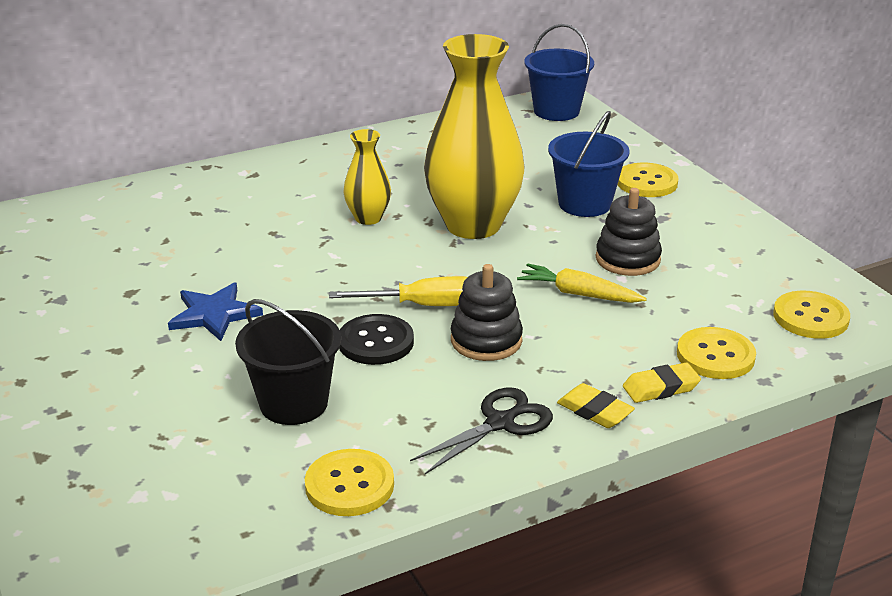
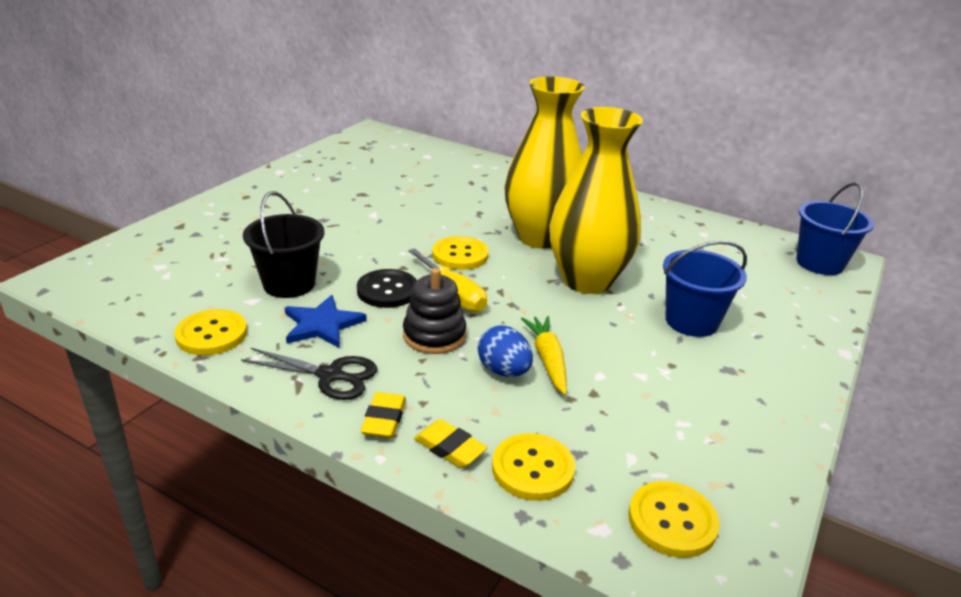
camera: 55 degrees right, 0 degrees up
blue star [168,283,263,341] -> blue star moved to [285,295,367,348]
yellow vase [343,129,391,225] -> yellow vase [504,76,585,249], size x2.06
black stacking toy [596,188,662,276] -> none
yellow button [618,163,679,197] -> yellow button moved to [432,236,489,270]
none -> blue egg [478,325,533,377]

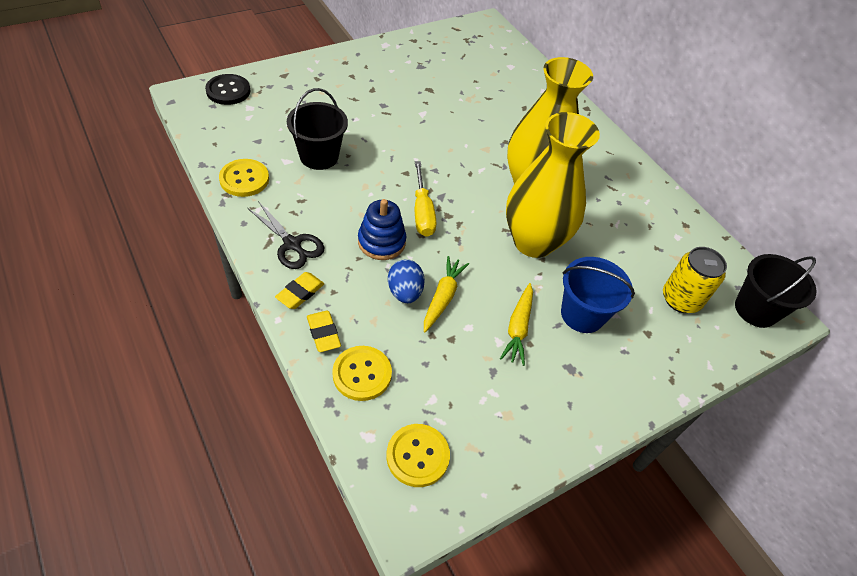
camera: 25 degrees right, 20 degrees up
blue star [285,295,367,348] -> none
black button [357,269,417,308] -> black button moved to [205,74,250,105]
black stacking toy [403,268,466,354] -> blue stacking toy [358,199,406,260]
yellow button [432,236,489,270] -> none
blue bucket [796,183,874,275] -> black bucket [735,254,817,328]
none -> yellow carrot [500,283,533,366]
none -> yellow can [663,247,727,313]

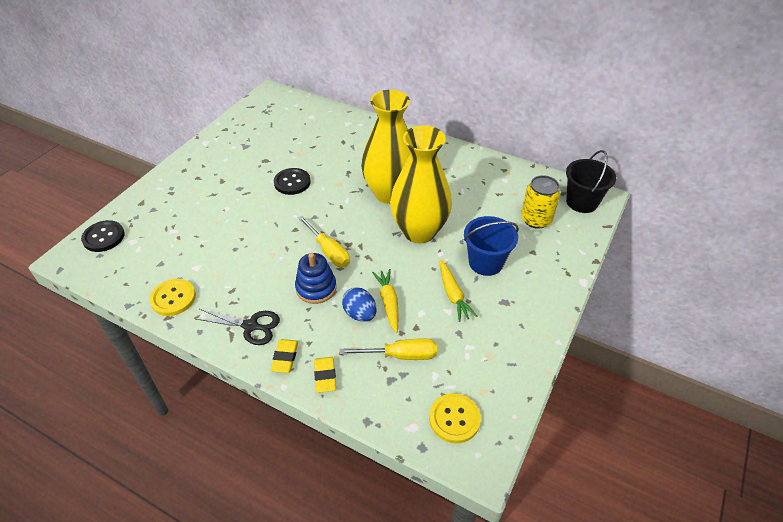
camera: 25 degrees left, 5 degrees down
black bucket [287,88,348,170] -> none
yellow eraser [307,311,341,352] -> yellow eraser turned 45 degrees clockwise [314,357,336,393]
yellow button [332,346,392,401] -> none
none -> black button [274,168,311,195]
none -> yellow screwdriver [339,338,437,360]

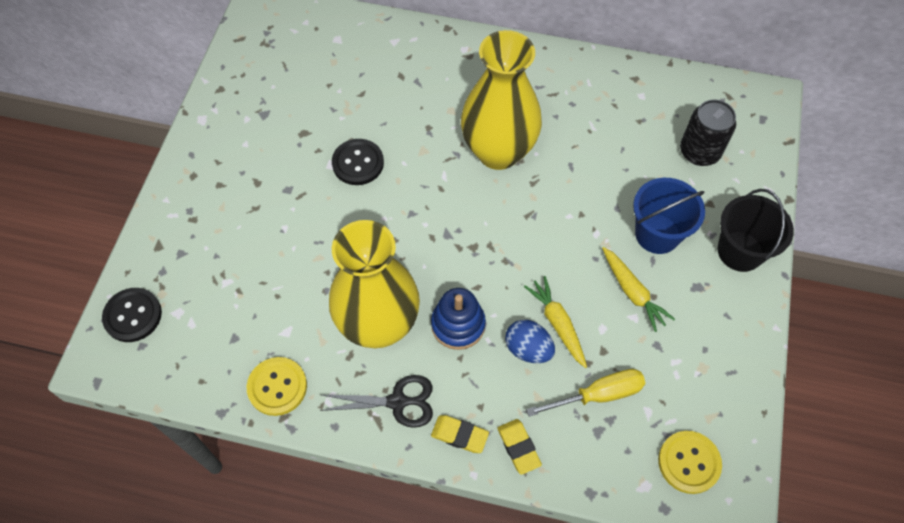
camera: 15 degrees left, 15 degrees up
yellow eraser [270,339,298,373] -> yellow eraser turned 60 degrees counterclockwise [431,415,489,453]
yellow screwdriver [298,216,350,267] -> none
yellow vase [390,125,452,243] -> yellow vase moved to [329,220,420,348]
yellow can [521,175,561,229] -> black can [680,100,736,166]
black bucket [566,150,616,213] -> black bucket moved to [718,189,794,272]

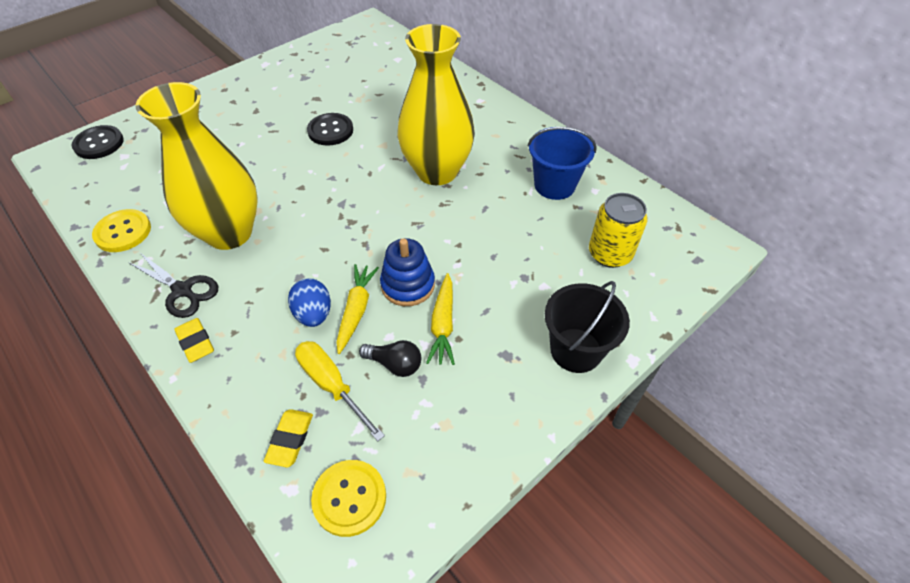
camera: 35 degrees right, 10 degrees down
blue stacking toy [431,288,486,350] -> blue stacking toy moved to [380,238,435,306]
yellow eraser [497,419,542,475] -> yellow eraser moved to [264,409,313,468]
yellow screwdriver [526,369,645,417] -> yellow screwdriver turned 150 degrees counterclockwise [295,341,385,441]
blue bucket [633,178,705,254] -> blue bucket moved to [528,127,597,200]
black can [680,100,736,166] -> yellow can [589,193,648,268]
none -> black light bulb [359,340,421,377]

